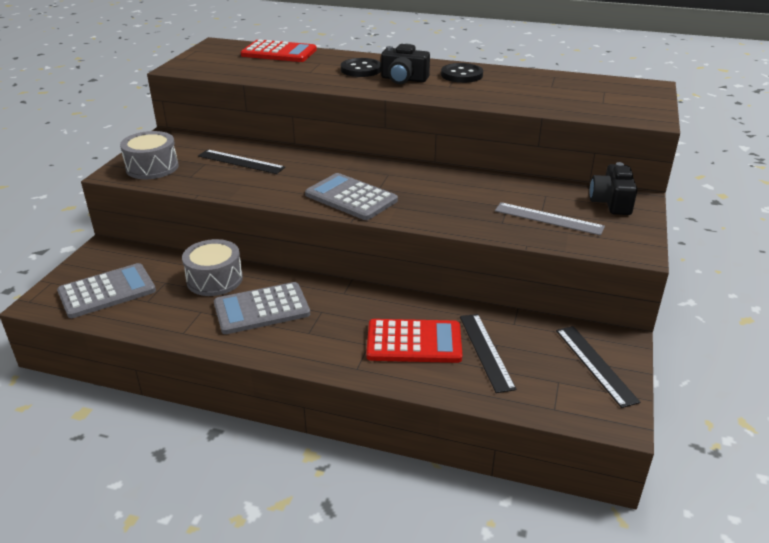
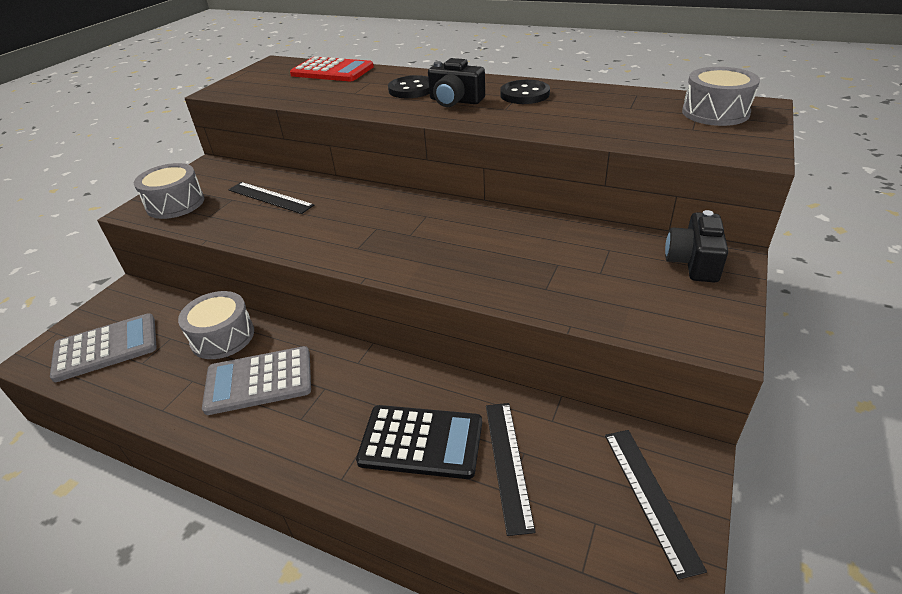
camera: 10 degrees right, 5 degrees up
grey calculator [305,173,398,220] -> none
red calculator [366,319,462,363] -> black calculator [356,405,482,479]
grey ruler [495,202,605,236] -> none
none -> grey drum [682,67,760,126]

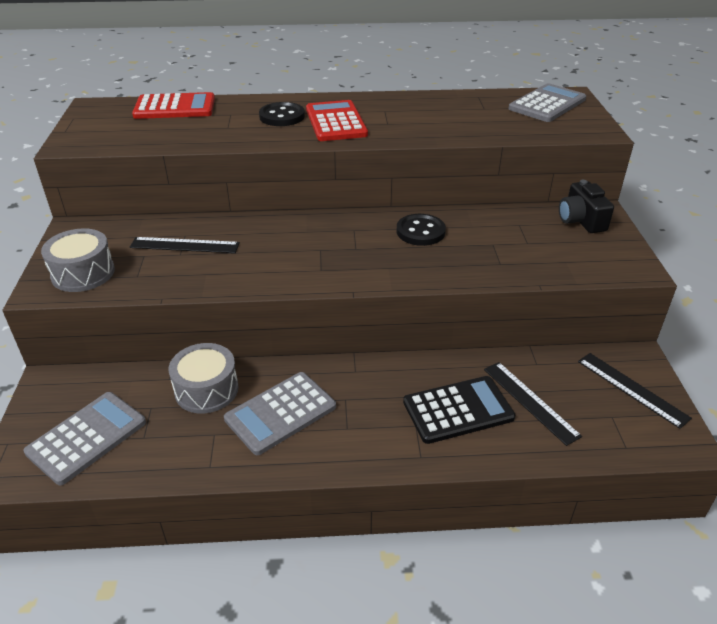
camera: 30 degrees left, 0 degrees up
black camera [428,58,485,107] -> red calculator [306,100,368,141]
black button [500,80,550,104] -> black button moved to [397,214,446,246]
grey drum [682,67,760,126] -> grey calculator [509,83,586,122]

